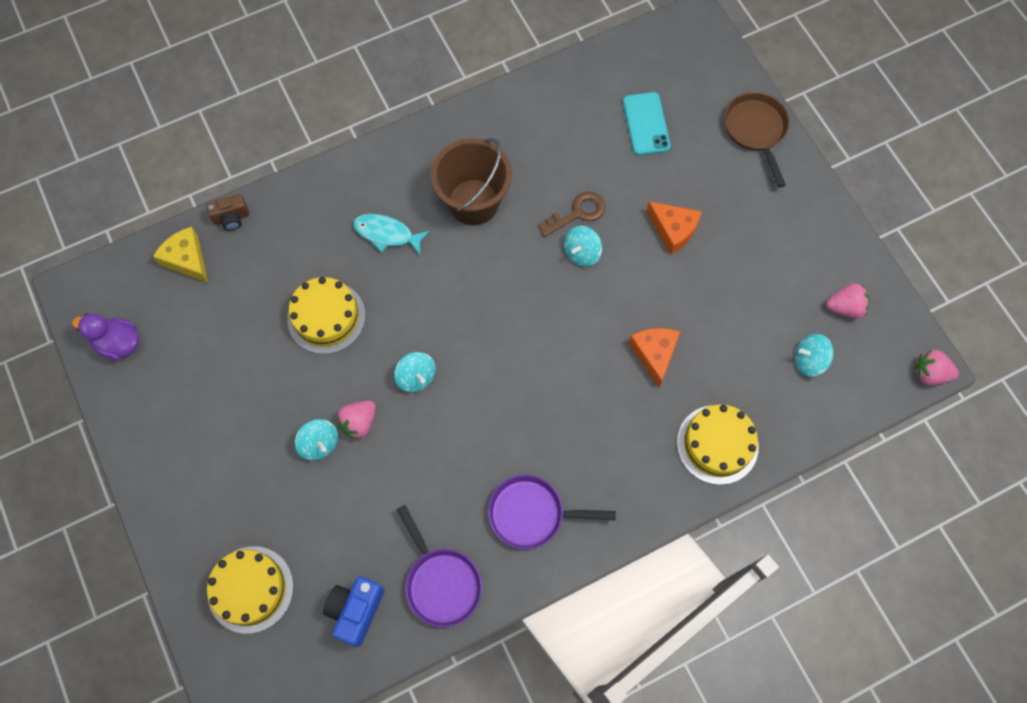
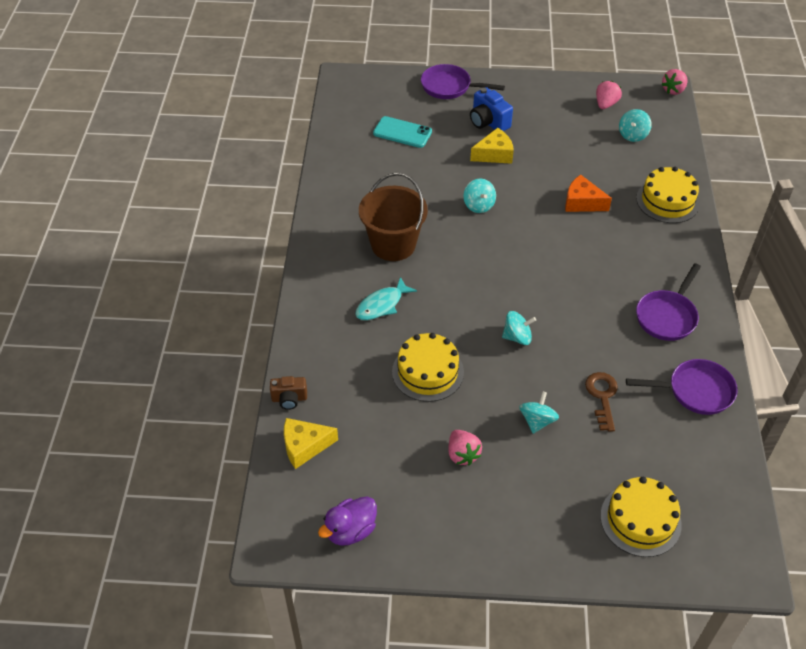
camera: 60 degrees left, 20 degrees down
brown camera [206,194,249,231] -> brown camera turned 75 degrees clockwise [270,376,307,410]
turquoise spinning top [295,419,338,461] -> turquoise spinning top turned 60 degrees counterclockwise [519,392,559,434]
blue camera [323,576,384,647] -> blue camera moved to [470,87,513,131]
pink strawberry [337,400,376,440] -> pink strawberry moved to [448,430,482,465]
brown key [538,192,606,237] -> brown key moved to [585,372,618,432]
orange cheese [646,201,702,254] -> yellow cheese [470,128,514,164]
brown pan [724,92,790,187] -> purple pan [421,64,505,99]

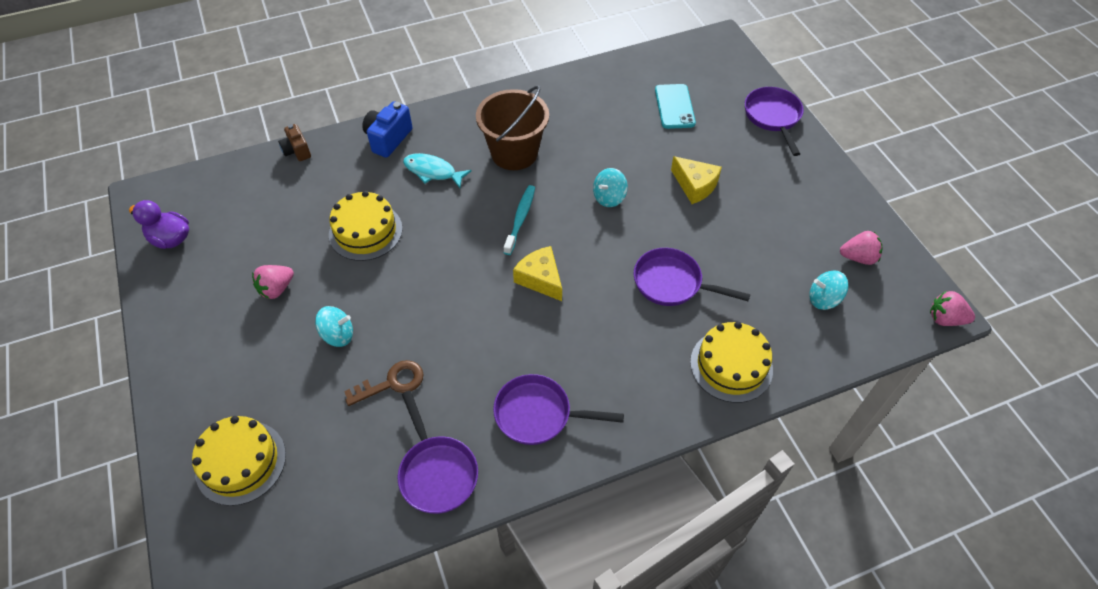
camera: 65 degrees right, 5 degrees up
yellow cheese [284,418,338,469] -> yellow cheese moved to [513,246,562,301]
blue camera [470,87,513,131] -> blue camera moved to [362,101,412,158]
turquoise spinning top [502,311,536,345] -> none
orange cheese [565,175,612,212] -> purple pan [634,248,750,306]
none -> turquoise toothbrush [504,185,535,255]

